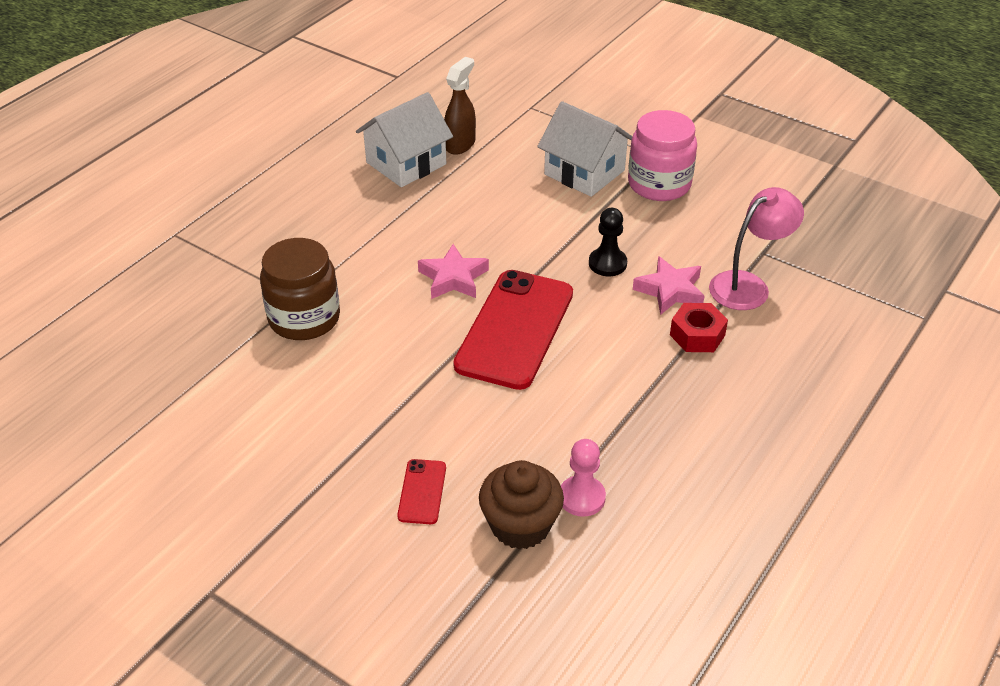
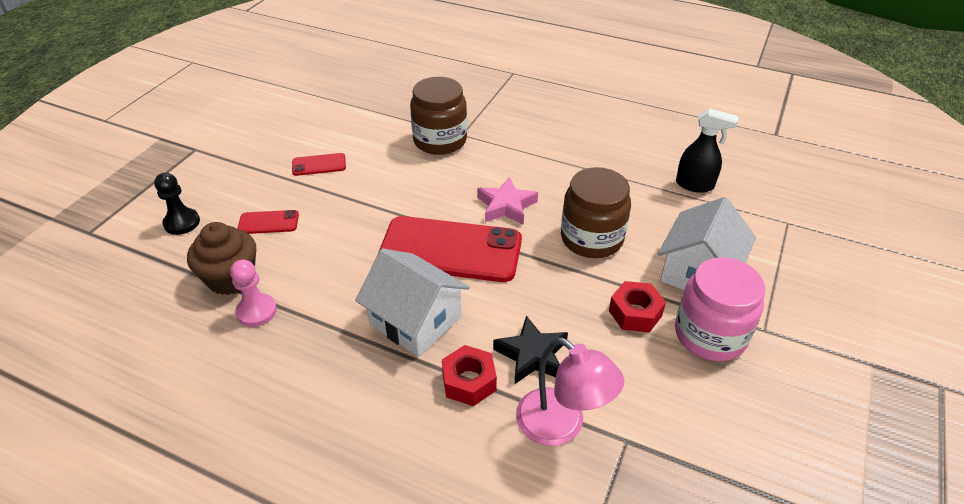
camera: 80 degrees right, 0 degrees up
white house [356,92,453,187] -> white house moved to [355,248,470,357]
brown spray bottle [444,57,476,155] -> black spray bottle [676,108,739,193]
black pawn [589,208,627,276] -> black pawn moved to [154,173,200,235]
pink star [633,256,704,315] -> black star [493,316,568,385]
none -> red phone [292,153,346,176]
none -> brown jar [561,167,631,258]
none -> red nut [609,281,666,333]

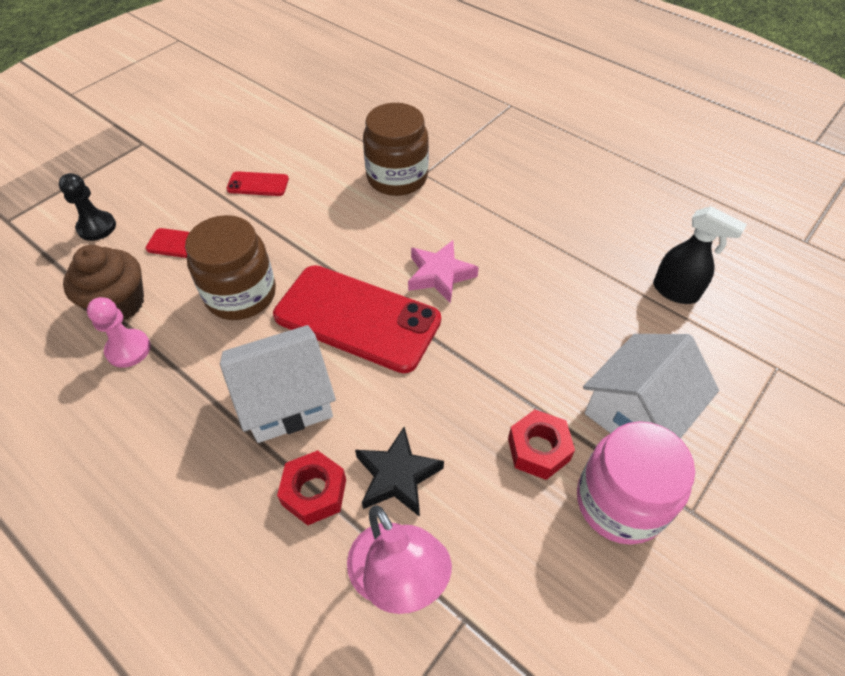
camera: 15 degrees right, 10 degrees up
white house [355,248,470,357] -> white house turned 75 degrees counterclockwise [220,325,336,443]
brown jar [561,167,631,258] -> brown jar moved to [185,215,276,320]

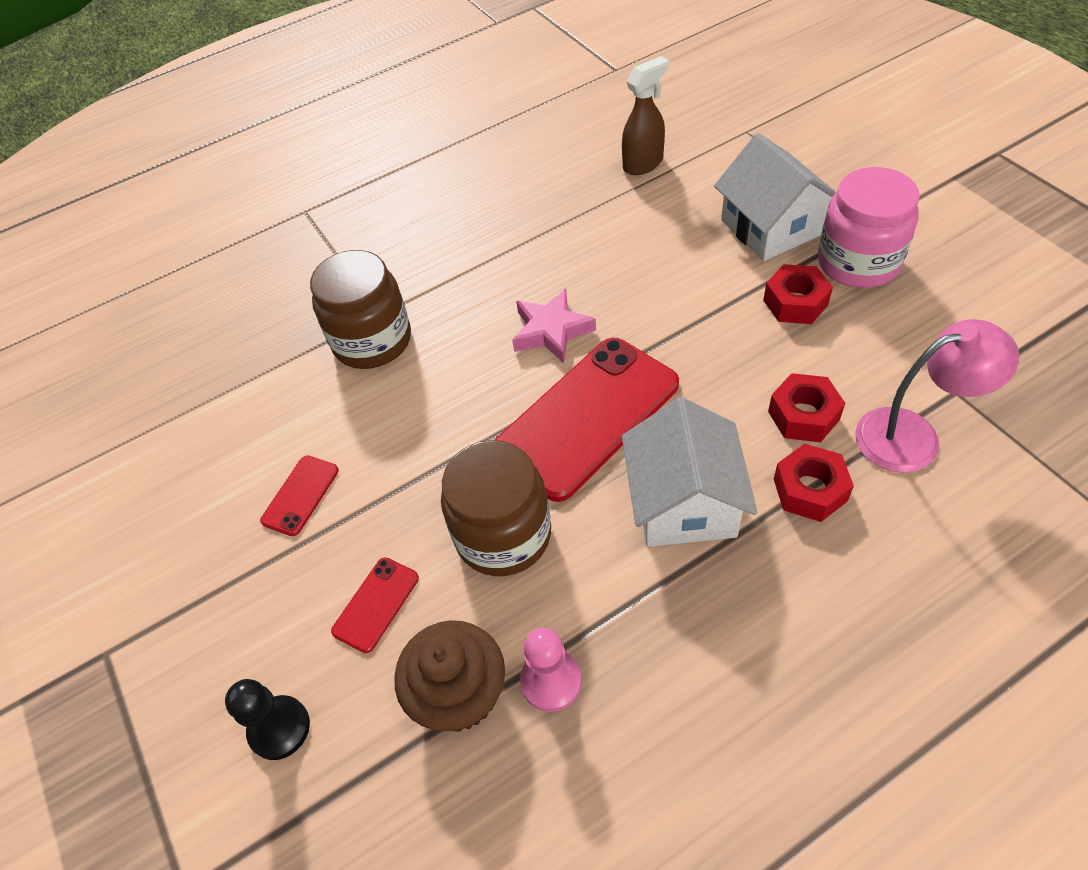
camera: 65 degrees left, 0 degrees up
black star [355,427,444,517] -> red nut [768,373,845,442]
black spray bottle [653,206,747,304] -> brown spray bottle [622,56,669,175]

